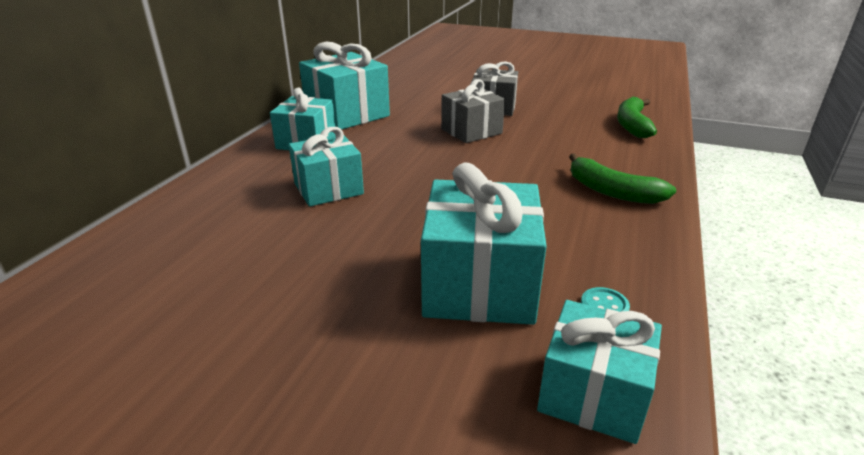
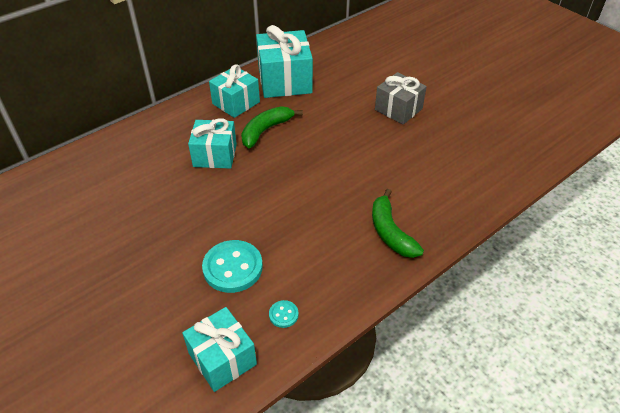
camera: 30 degrees right, 15 degrees up
turquoise gift [421,163,547,325] -> turquoise button [202,240,263,293]
grey gift [441,79,505,143] -> none
green banana [617,97,657,138] -> green banana moved to [241,106,303,148]

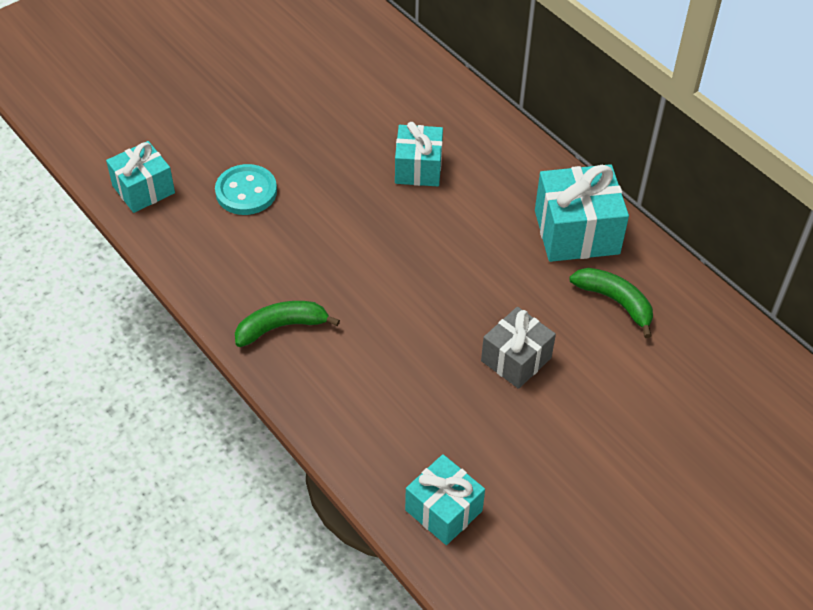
camera: 90 degrees right, 5 degrees up
turquoise gift [209,64,260,118] -> turquoise gift moved to [405,454,485,545]
green banana [241,106,303,148] -> green banana moved to [569,268,653,338]
turquoise button [269,300,299,328] -> none

